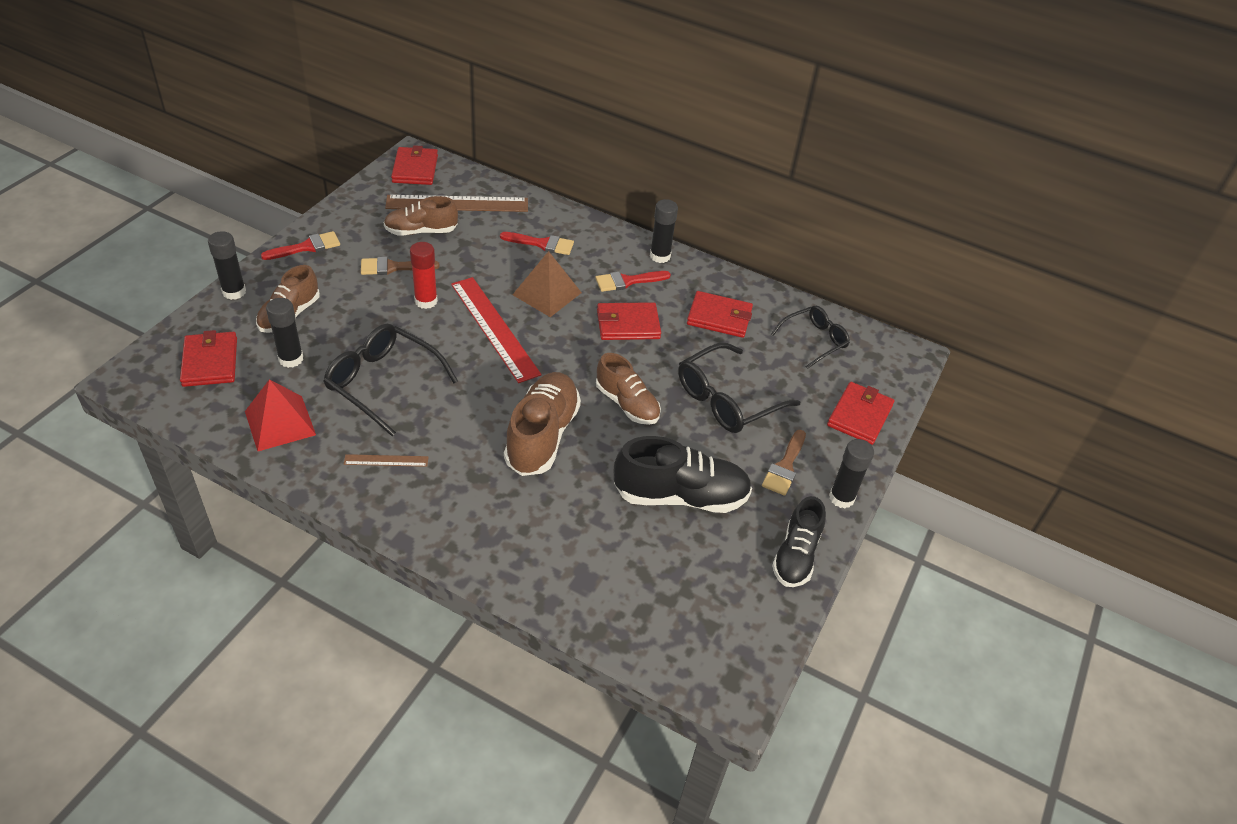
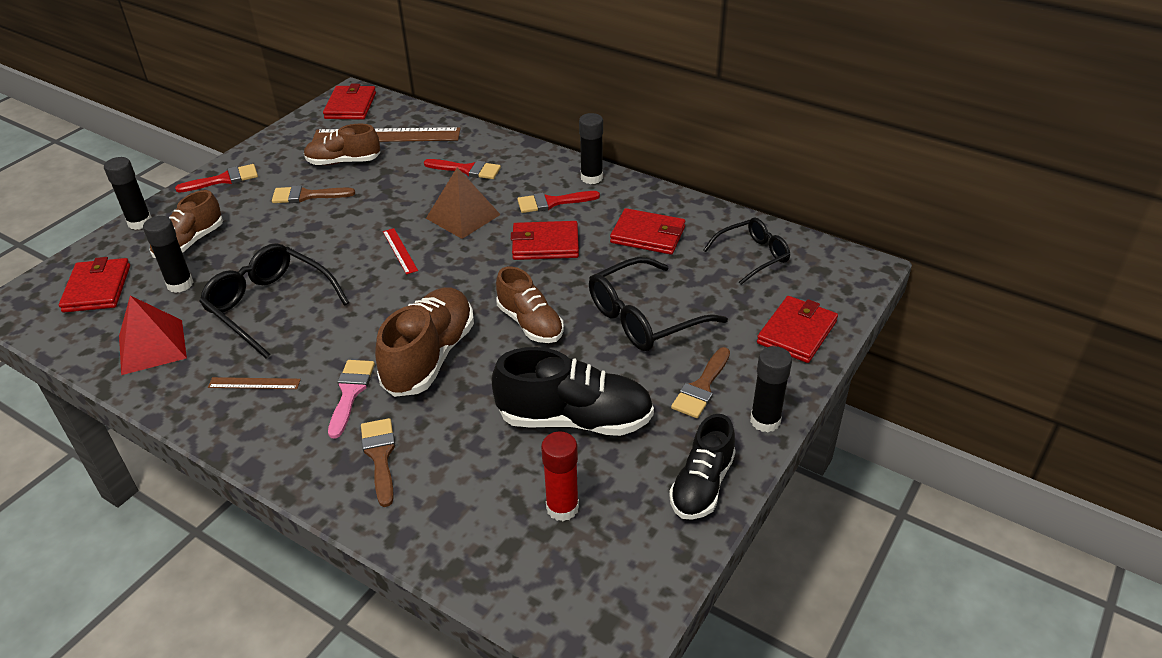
camera: 10 degrees right, 5 degrees down
red glue stick [410,242,438,309] -> red glue stick moved to [541,431,579,521]
red ruler [451,277,541,383] -> red ruler [383,228,418,274], size x0.46
none -> pink brush [328,360,375,439]
none -> brown brush [361,418,395,507]

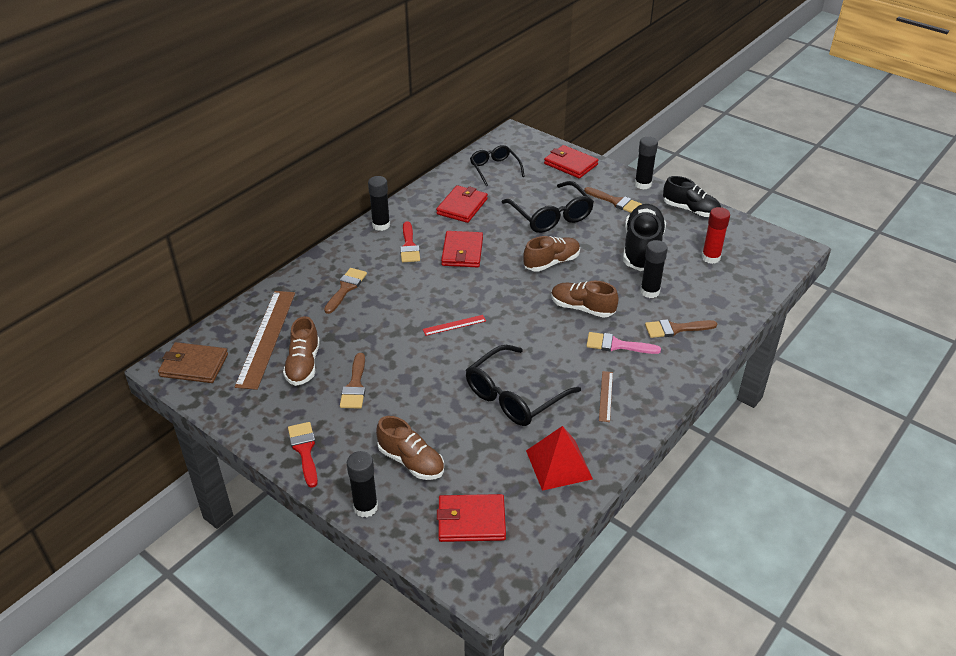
camera: 85 degrees left, 0 degrees up
black glue stick [143,216,193,293] -> black glue stick moved to [640,240,668,298]
red wallet [323,84,376,120] -> brown wallet [158,342,228,383]
brown shoe [375,287,474,397] -> brown shoe [551,281,619,318], size x0.66
red brush [424,159,501,179] -> brown brush [324,268,367,314]
brown pyramid [426,167,501,239] -> none

